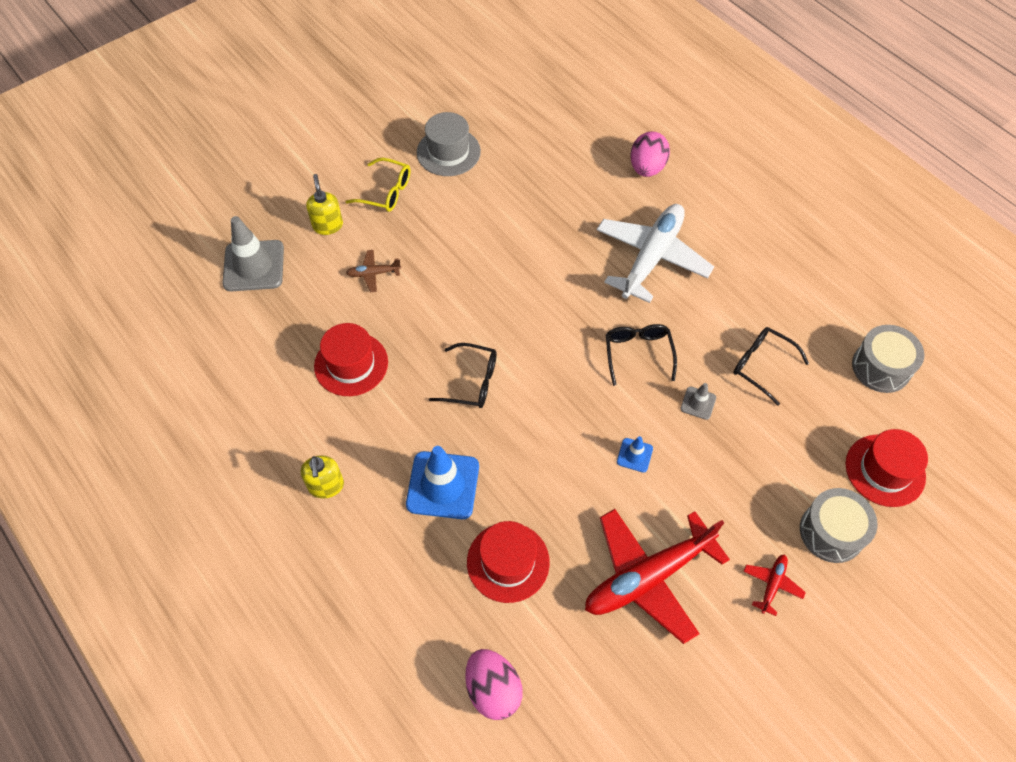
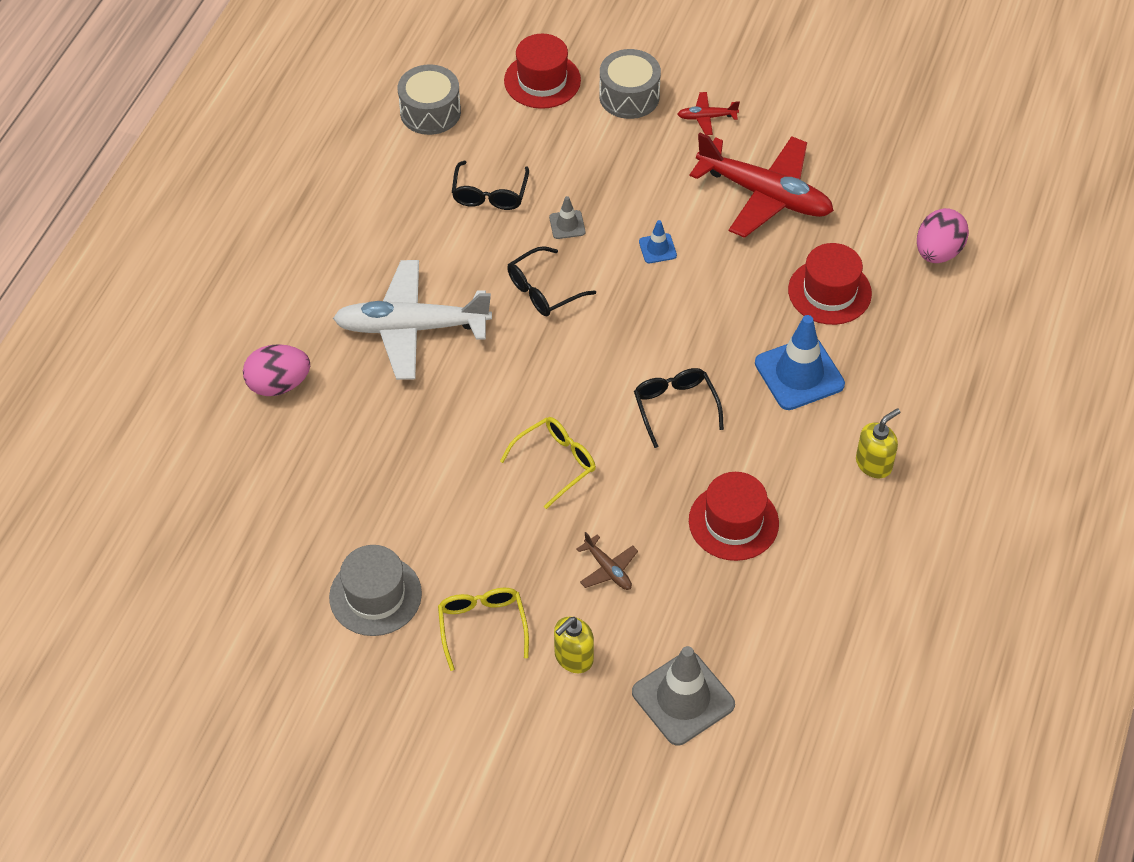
camera: 120 degrees left, 5 degrees down
none -> yellow glasses [500,417,596,509]

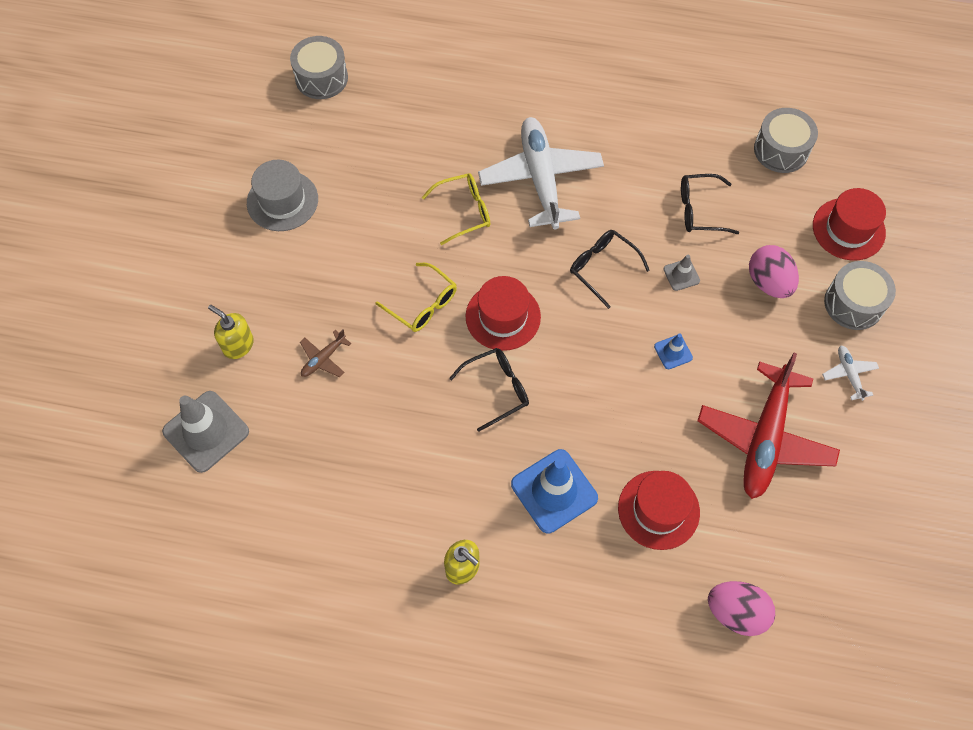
camera: 80 degrees right, 10 degrees up
pink egg [243,344,310,396] -> pink egg moved to [749,245,799,298]
yellow glasses [438,588,529,671] -> yellow glasses moved to [422,174,490,245]
red plane [677,92,740,135] -> white plane [822,346,879,401]
red hat [689,472,779,561] -> red hat moved to [465,276,541,351]
none -> grey drum [290,36,348,99]

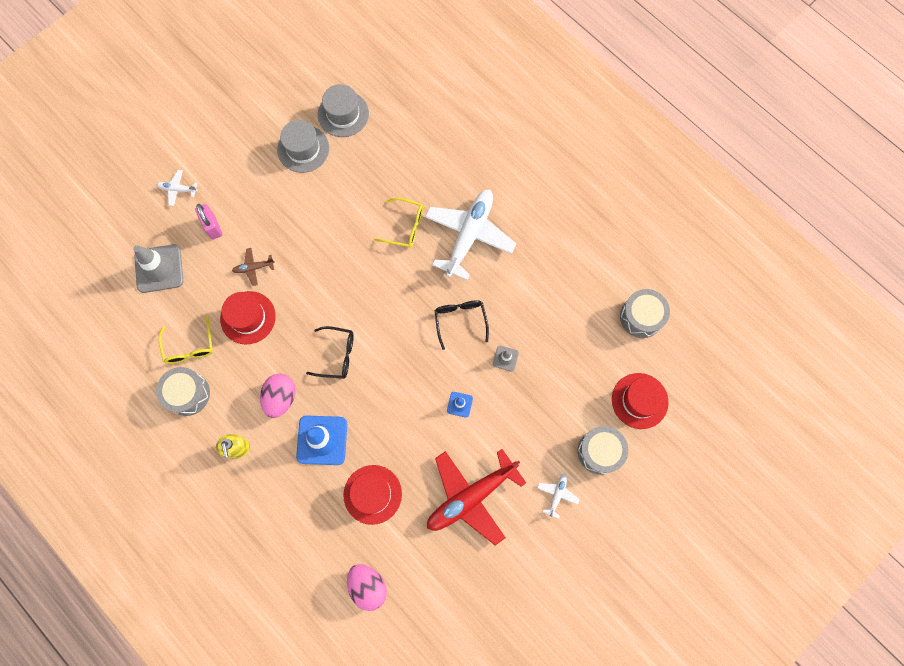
camera: 35 degrees right, 10 degrees up
yellow soap dispenser [208,305,254,359] -> pink padlock [195,204,223,240]
grey drum [290,36,348,99] -> grey drum moved to [156,367,210,416]
yellow glasses [375,263,457,332] -> yellow glasses moved to [159,316,213,364]
red hat [465,276,541,351] -> red hat moved to [220,291,276,344]
black glasses [681,174,739,234] -> none
pink egg [749,245,799,298] -> pink egg moved to [260,374,296,418]
none -> white plane [157,170,198,206]
none -> grey hat [318,84,369,137]

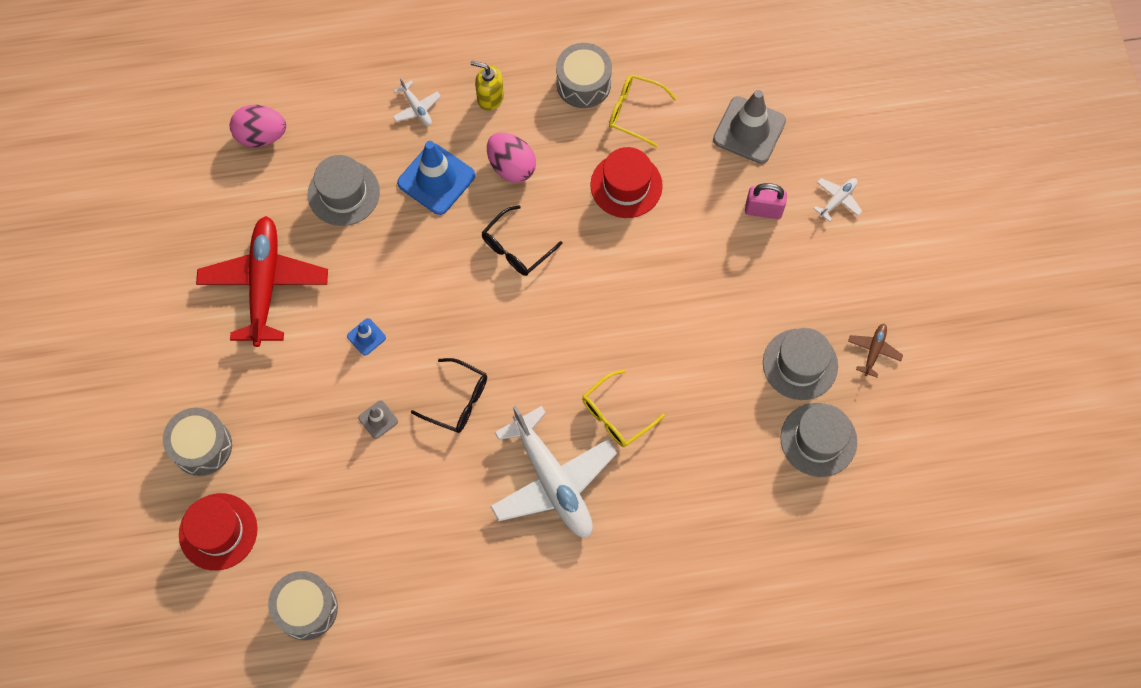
camera: 125 degrees right, 5 degrees down
brown plane [232,248,275,286] -> brown plane moved to [848,324,903,378]
red hat [343,465,402,525] -> grey hat [308,155,380,226]
white plane [537,473,580,519] -> white plane moved to [393,78,441,126]

